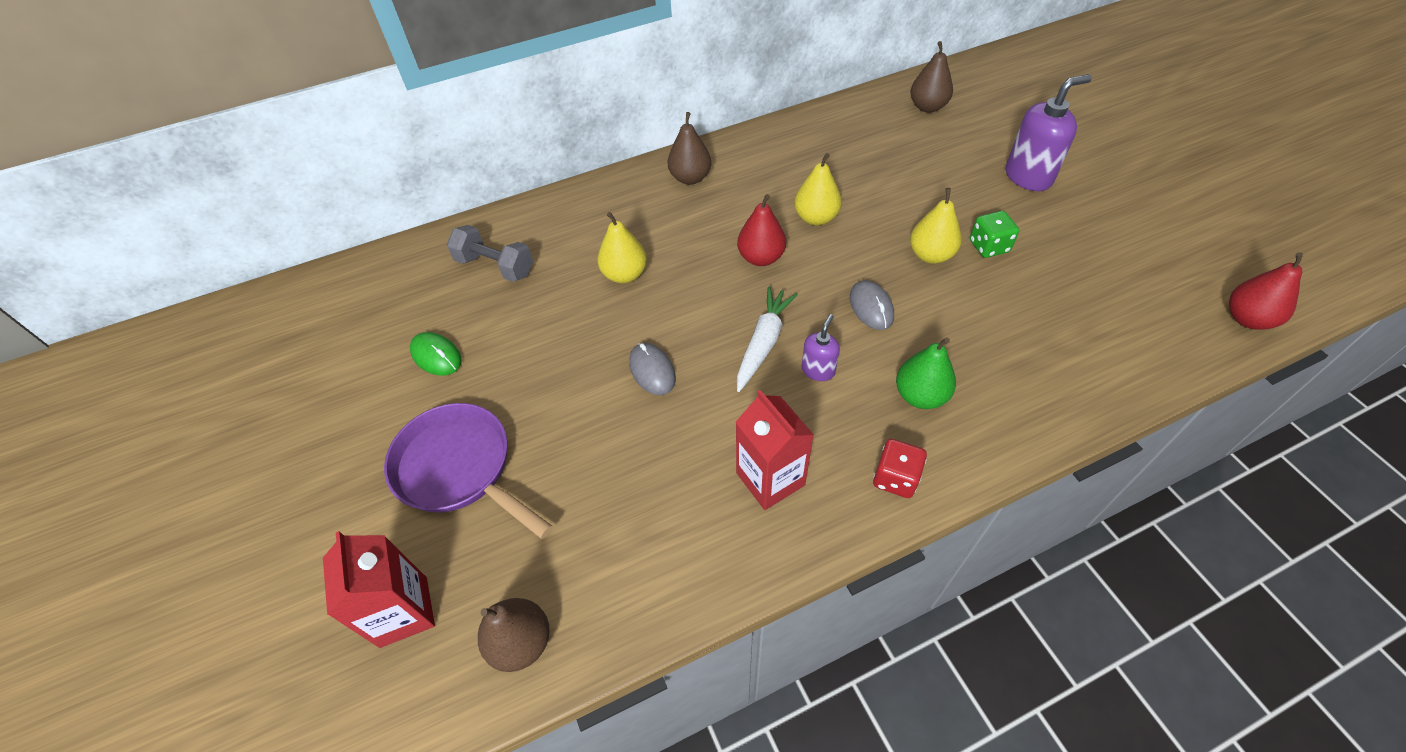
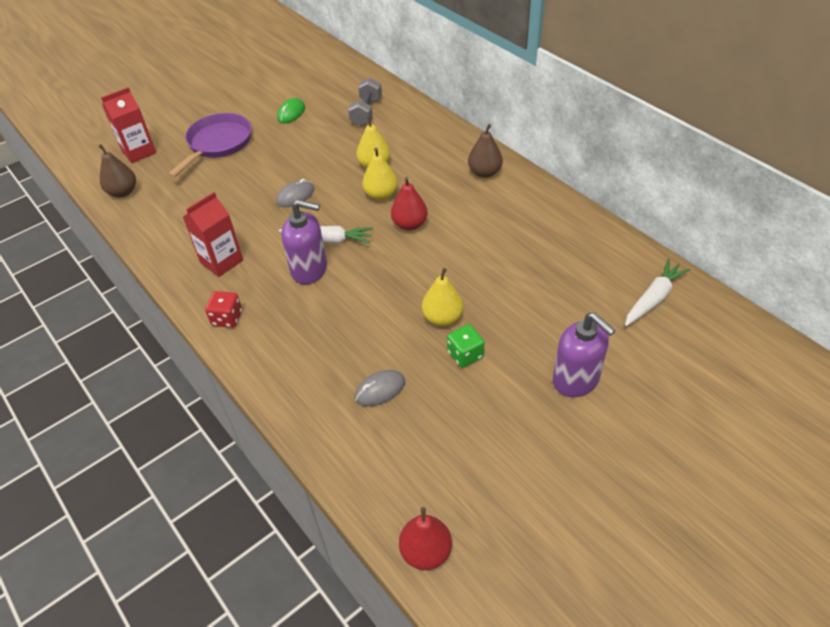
camera: 75 degrees right, 5 degrees down
yellow pear [794,153,842,225] -> yellow pear moved to [362,148,398,200]
purple soap dispenser [802,314,840,381] -> purple soap dispenser [281,200,327,285], size x1.85
grey mouse [850,280,894,330] -> grey mouse moved to [355,370,405,406]
green pear [896,337,956,409] -> none
brown pear [910,41,953,113] -> white carrot [625,259,690,326]

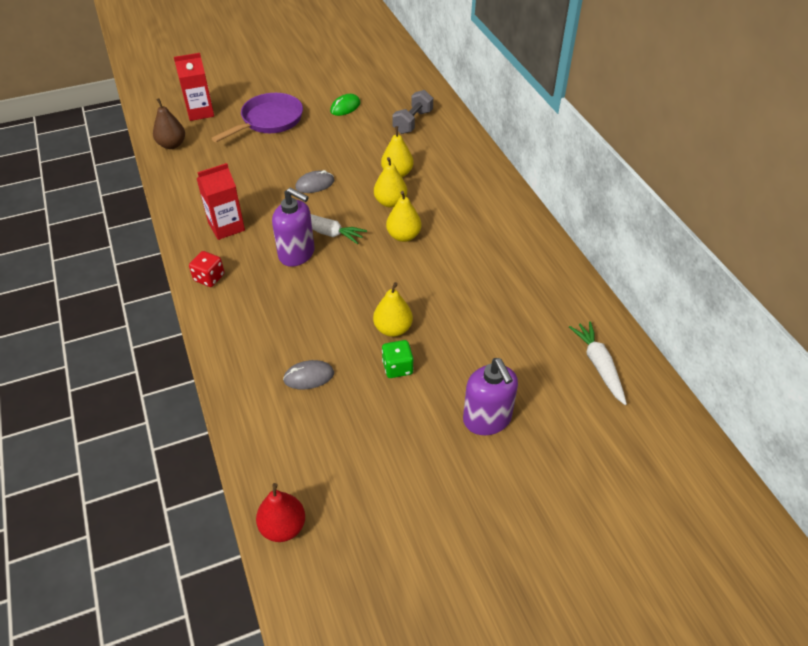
camera: 15 degrees right, 0 degrees up
red pear [391,177,428,230] -> yellow pear [386,191,421,242]
brown pear [468,124,503,178] -> none
white carrot [625,259,690,326] -> white carrot turned 75 degrees counterclockwise [569,321,627,405]

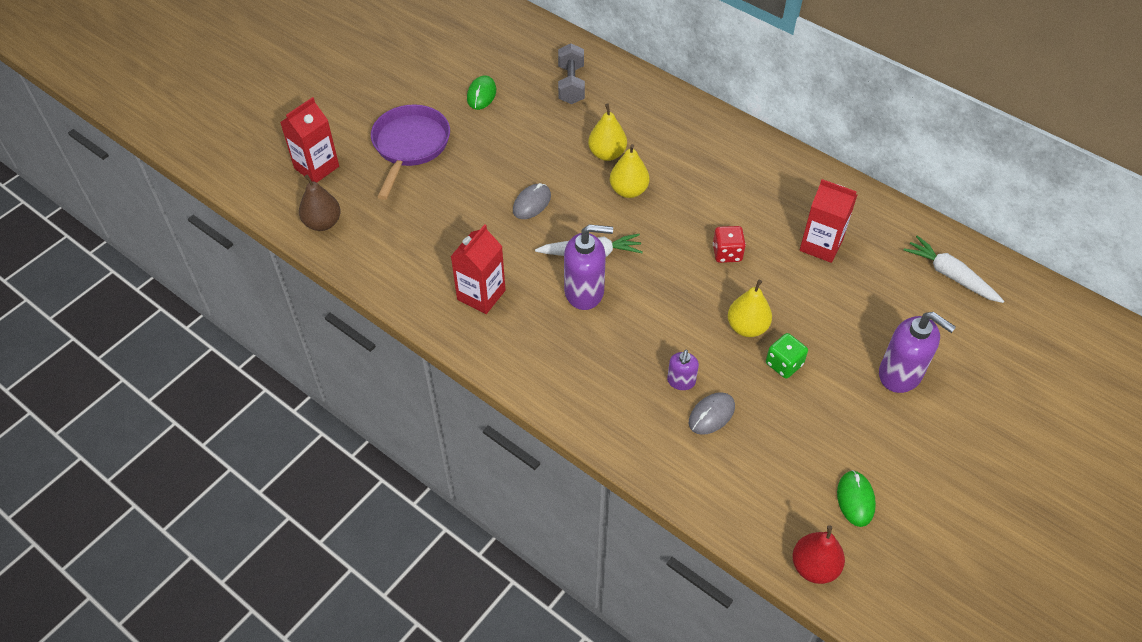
camera: 30 degrees left, 5 degrees up
red dice [189,251,225,287] -> red dice moved to [713,226,746,263]
yellow pear [386,191,421,242] -> none
none -> purple soap dispenser [667,350,699,390]
none -> red carton [800,179,857,263]
none -> green mouse [837,470,876,527]

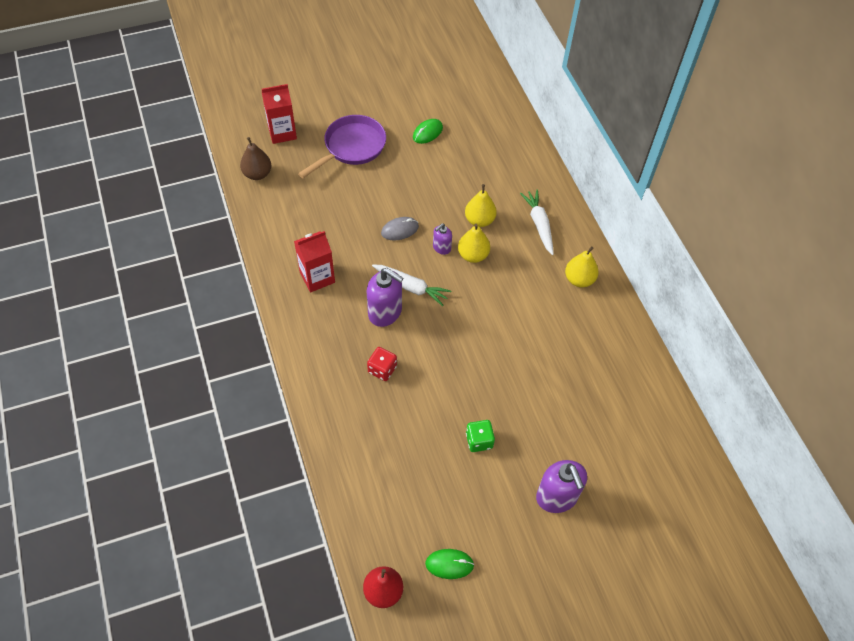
camera: 30 degrees right, 5 degrees up
grey dumbbell [558,43,585,104] -> none
purple soap dispenser [667,350,699,390] -> purple soap dispenser moved to [433,223,452,255]
grey mouse [689,392,735,435] -> none
red dice [713,226,746,263] -> red dice moved to [367,347,397,381]
yellow pear [728,280,772,337] -> yellow pear moved to [565,246,599,287]
red carton [800,179,857,263] -> none
green mouse [837,470,876,527] -> green mouse turned 60 degrees clockwise [425,549,474,579]
white carrot [904,236,1004,303] -> white carrot moved to [520,190,554,255]

